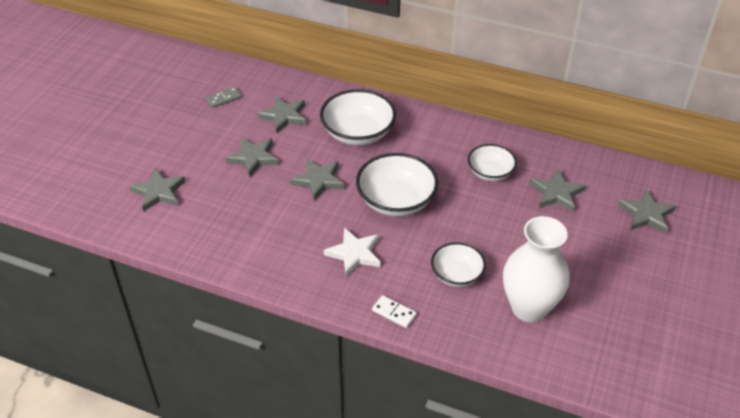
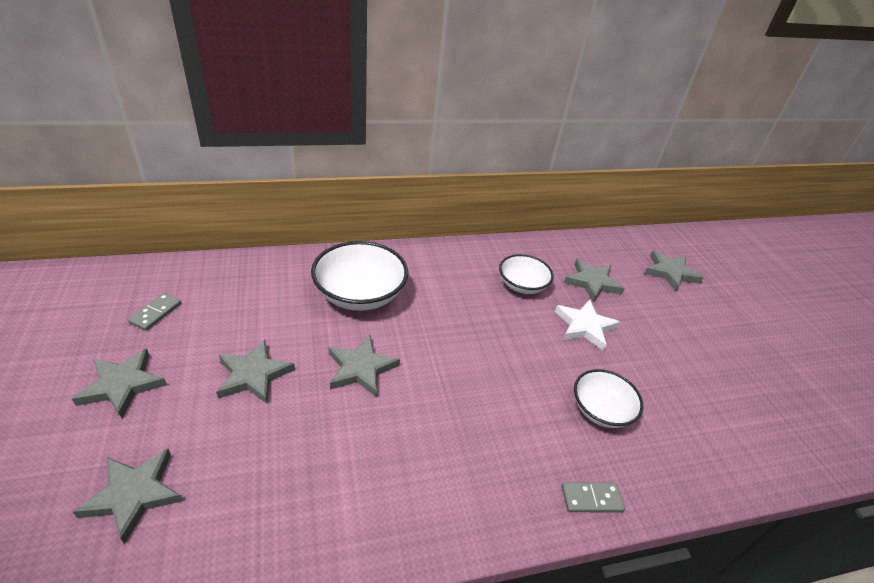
camera: 40 degrees left, 5 degrees down
grey star [257,96,306,133] -> grey star moved to [72,348,167,418]
white star [324,228,381,277] -> white star moved to [555,299,620,351]
white bowl [356,153,438,216] -> none
white domino [372,295,417,328] -> grey domino [562,482,625,512]
white vase [503,216,570,322] -> none

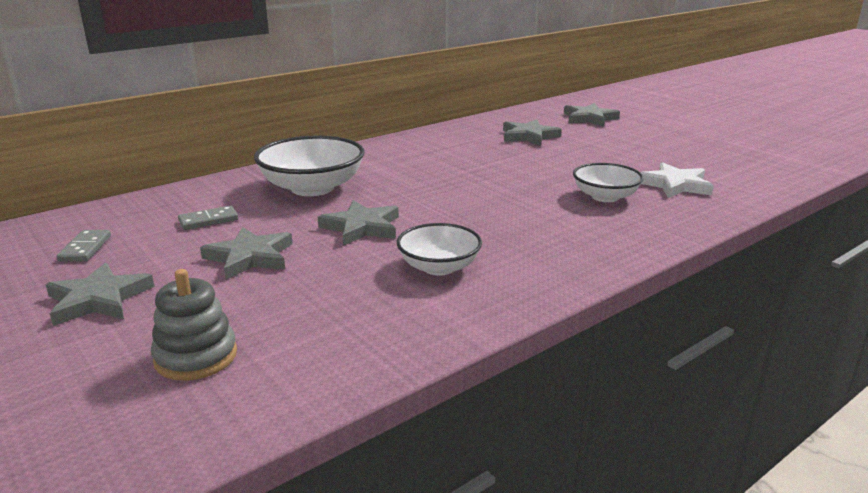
camera: 20 degrees left, 15 degrees down
grey star [73,449,183,544] -> grey stacking toy [151,269,237,381]
white bowl [499,254,553,294] -> white bowl moved to [397,223,482,276]
white star [555,299,620,351] -> white star moved to [640,162,714,198]
grey domino [562,482,625,512] -> grey domino moved to [178,205,238,230]

